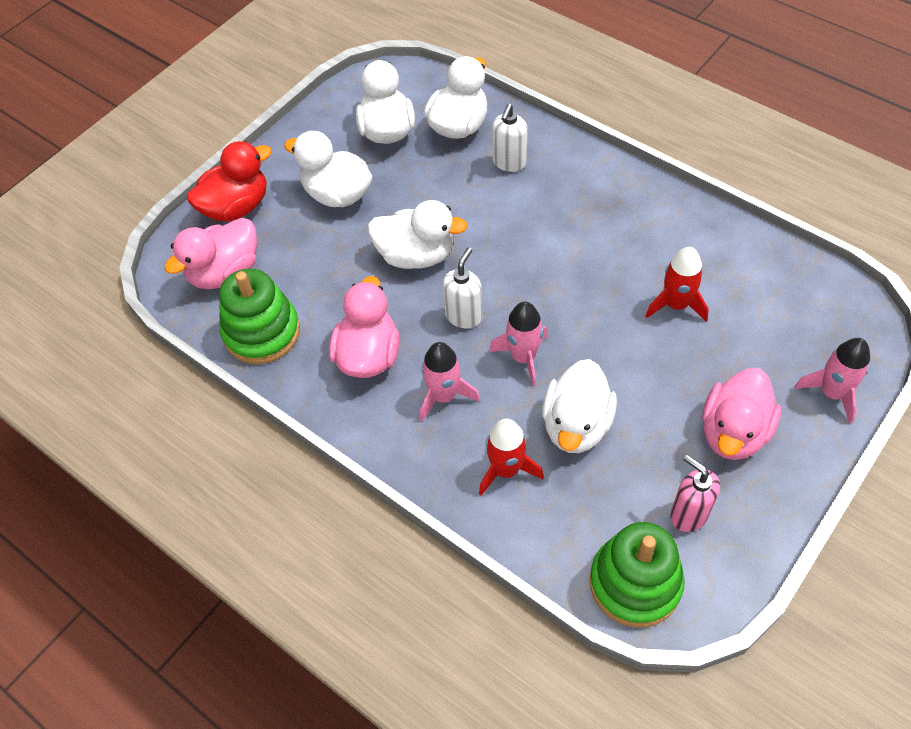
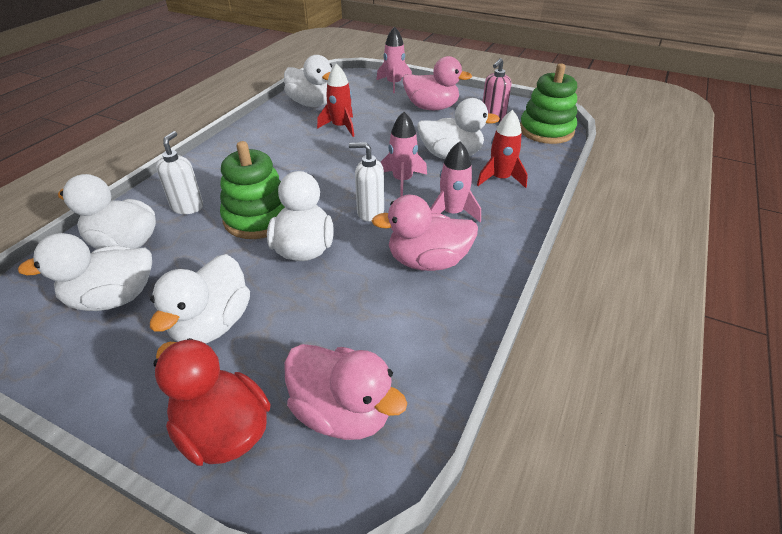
camera: 105 degrees left, 15 degrees down
green stacking toy [219,269,300,364] -> green stacking toy moved to [220,141,285,239]
white soap dispenser [492,104,528,172] -> white soap dispenser turned 90 degrees counterclockwise [156,131,203,214]
none -> white duck [284,55,332,107]

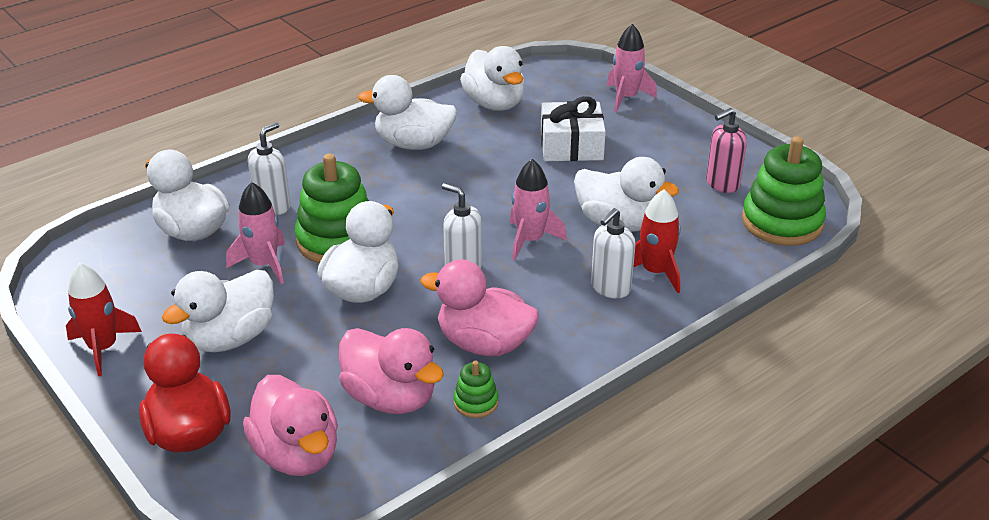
camera: 25 degrees right, 5 degrees down
white duck [18,233,152,311] -> white duck moved to [358,75,457,150]
red rocket [317,64,354,137] -> red rocket moved to [66,263,142,376]
pink duck [403,56,472,110] -> pink duck moved to [339,328,444,414]
pink rocket [430,141,481,222] -> pink rocket moved to [226,182,285,284]
none -> green stacking toy [453,361,498,418]
none -> white gift [541,96,606,161]
none -> white soap dispenser [591,208,636,298]

